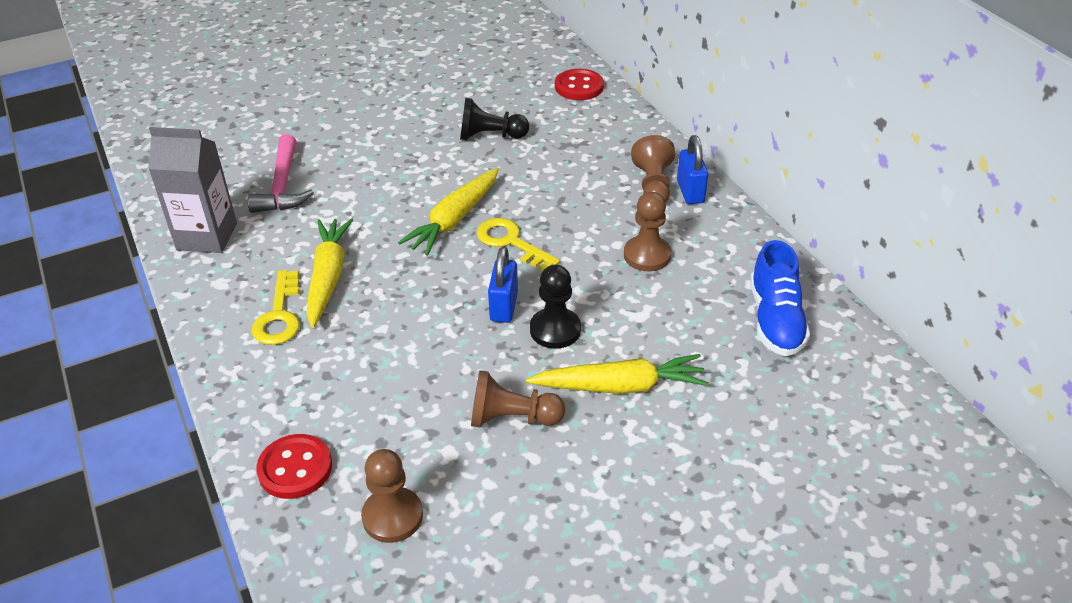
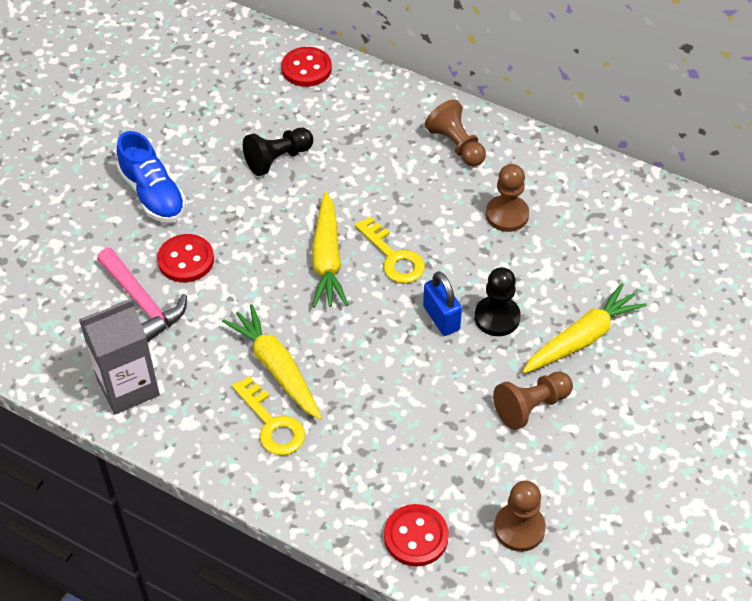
camera: 35 degrees left, 10 degrees up
yellow key [477,218,560,271] -> yellow key turned 135 degrees counterclockwise [355,216,425,284]
blue padlock [677,135,708,204] -> none
blue shoe [750,240,810,356] -> blue shoe moved to [117,131,186,223]
none -> red button [157,234,214,282]

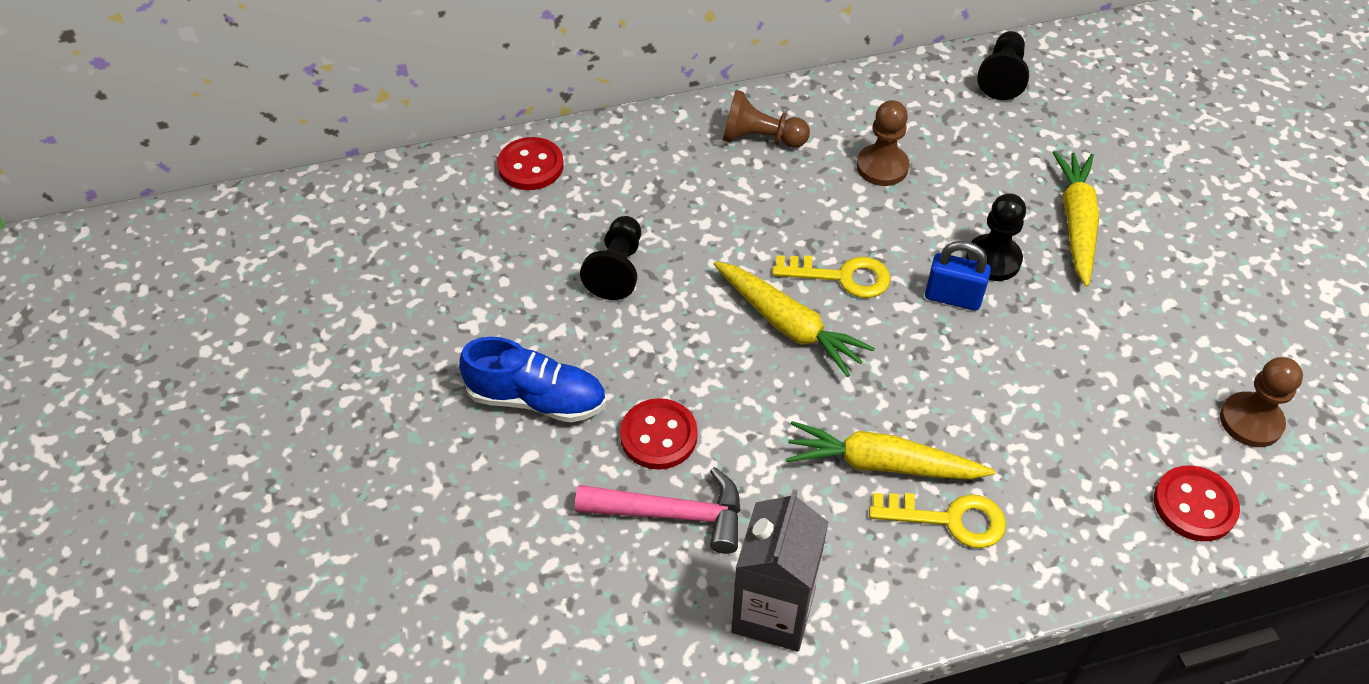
camera: 45 degrees left, 0 degrees up
brown pawn [493,372,573,430] -> none
none -> black pawn [977,31,1029,100]

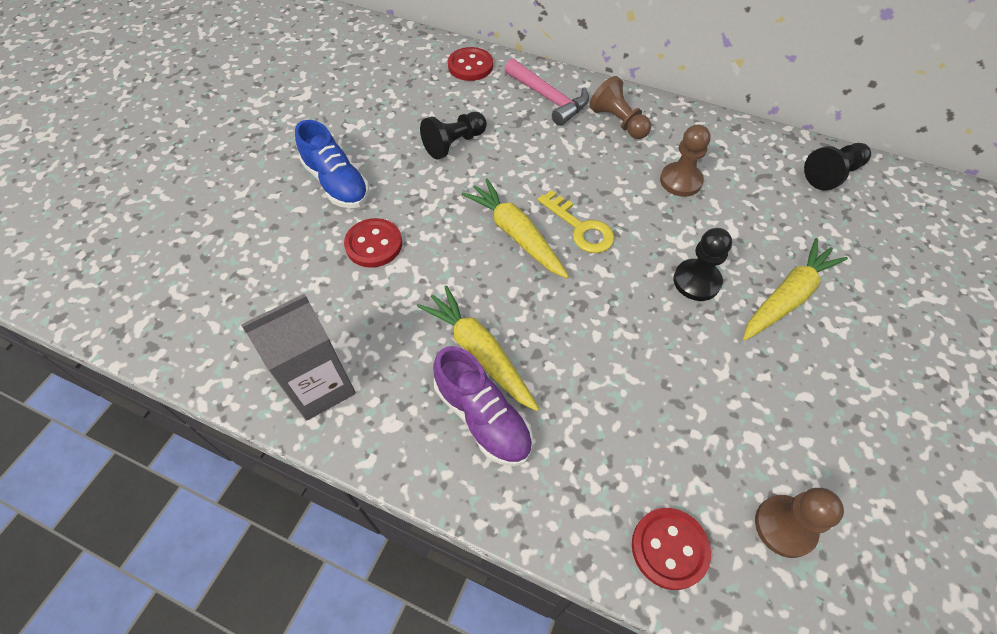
camera: 40 degrees right, 5 degrees up
pink hammer [575,467,741,554] -> pink hammer moved to [504,59,589,126]
yellow carrot [714,261,875,377] -> yellow carrot turned 150 degrees clockwise [461,179,569,278]
yellow key [869,493,1006,548] -> purple shoe [433,346,533,466]
blue padlock [925,241,991,311] -> none

